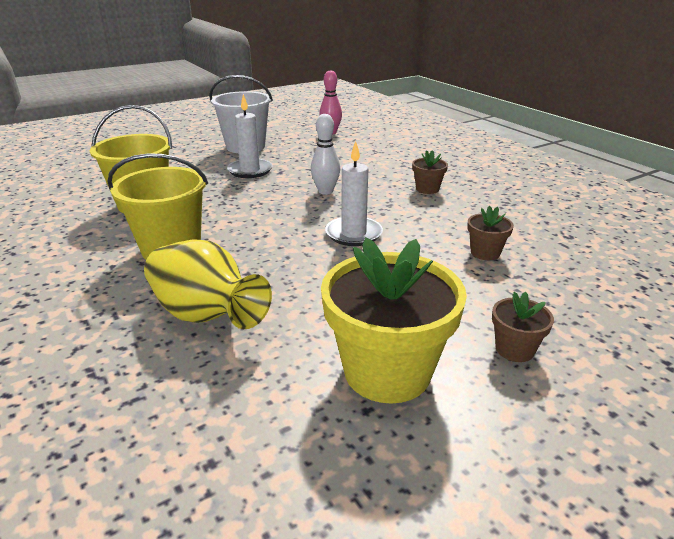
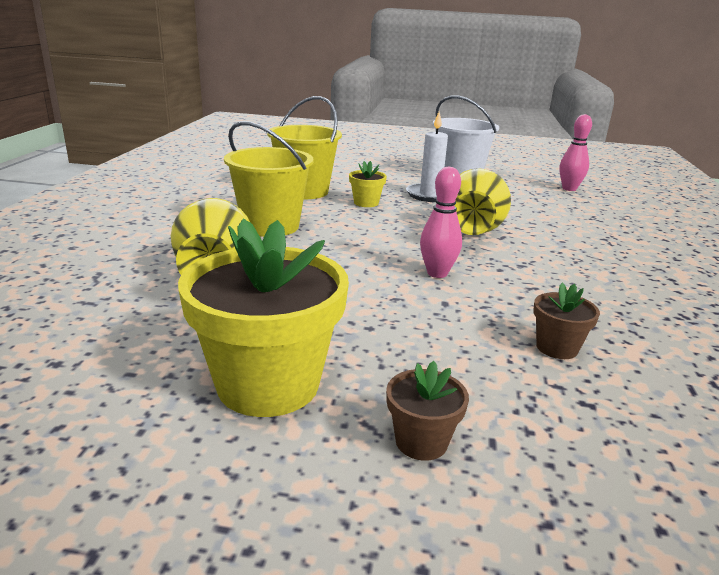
camera: 40 degrees right, 5 degrees down
white bowling pin [311,114,340,195] -> yellow vase [455,168,511,235]
white candle [325,141,383,246] -> pink bowling pin [420,167,462,278]
brown flower pot [412,150,448,194] -> none
none -> yellow flower pot [349,161,387,207]

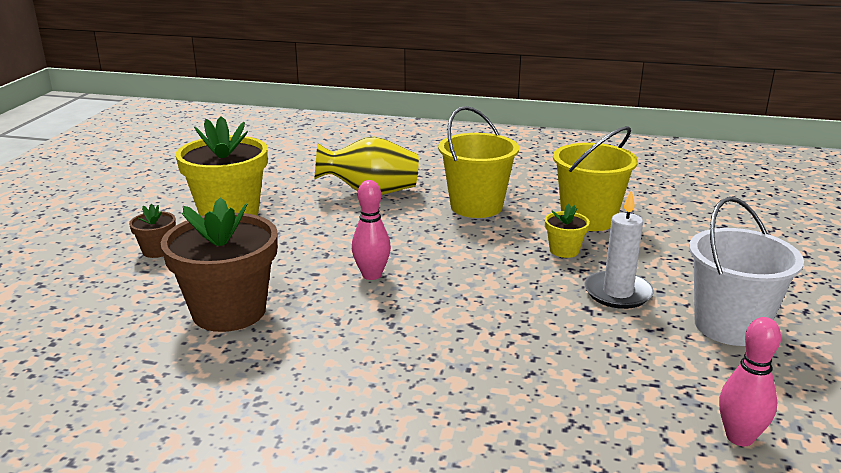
camera: 95 degrees right, 0 degrees up
yellow vase [455,168,511,235] -> none
brown flower pot [533,283,600,359] -> brown flower pot [161,197,278,332], size x2.18

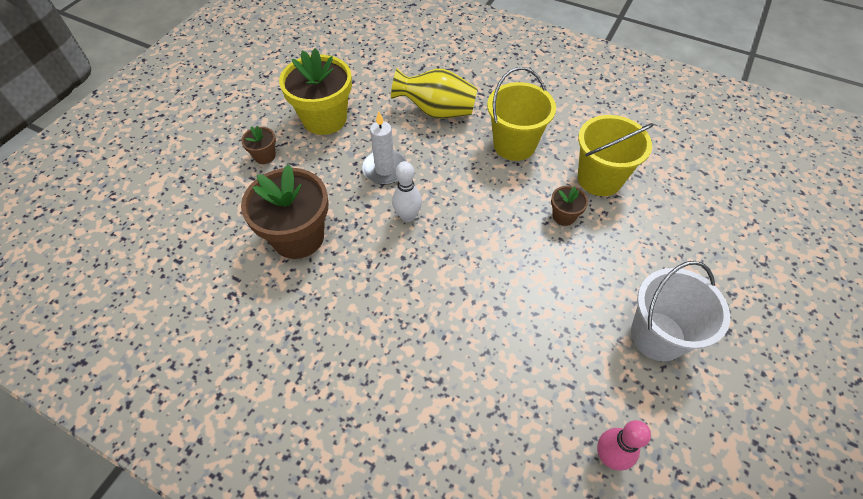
camera: 15 degrees right, 30 degrees up
pink bowling pin [352,180,391,280] -> white bowling pin [392,161,422,222]
yellow flower pot [545,204,590,258] -> brown flower pot [551,186,588,226]
white candle [584,190,654,309] -> white candle moved to [362,111,407,185]

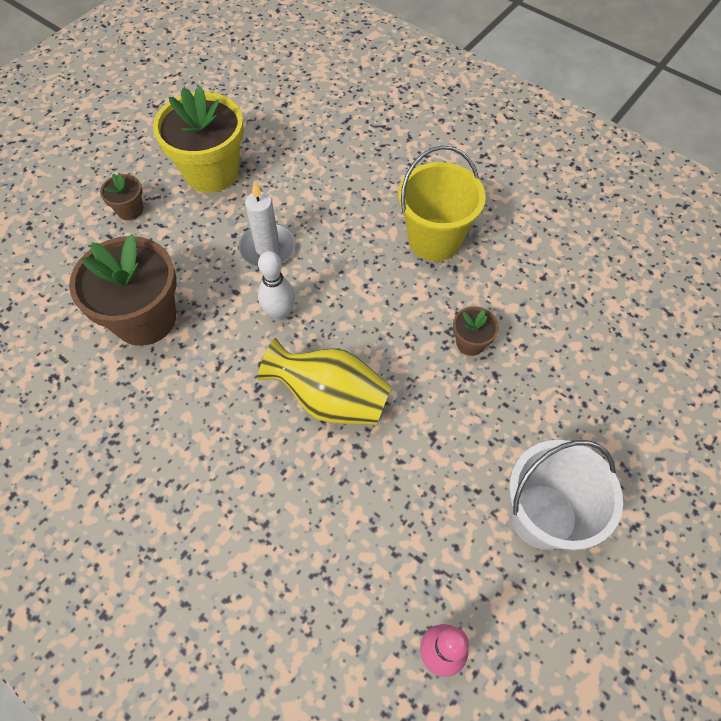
camera: 10 degrees right, 5 degrees up
yellow vase [391,69,477,119] -> yellow vase moved to [258,338,391,425]
yellow bucket [578,115,654,196] -> none

